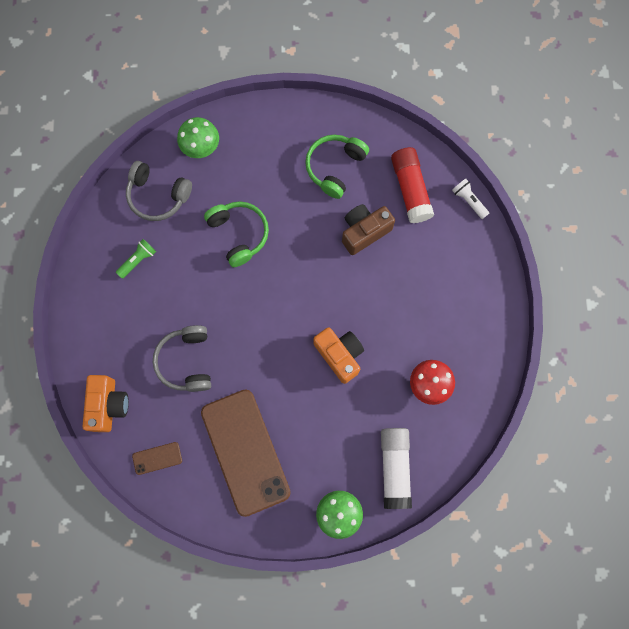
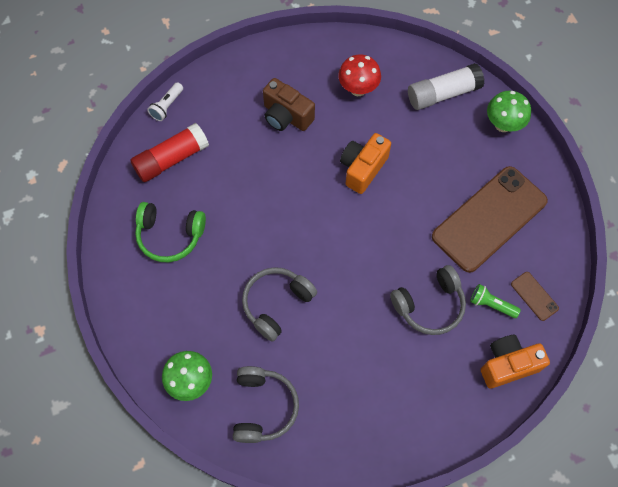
camera: 110 degrees left, 10 degrees down
green flashlight [116,239,156,279] -> green flashlight moved to [470,284,521,318]
green headphones [204,201,269,267] -> grey headphones [242,267,317,342]
brown camera [342,204,395,255] -> brown camera moved to [263,78,315,131]

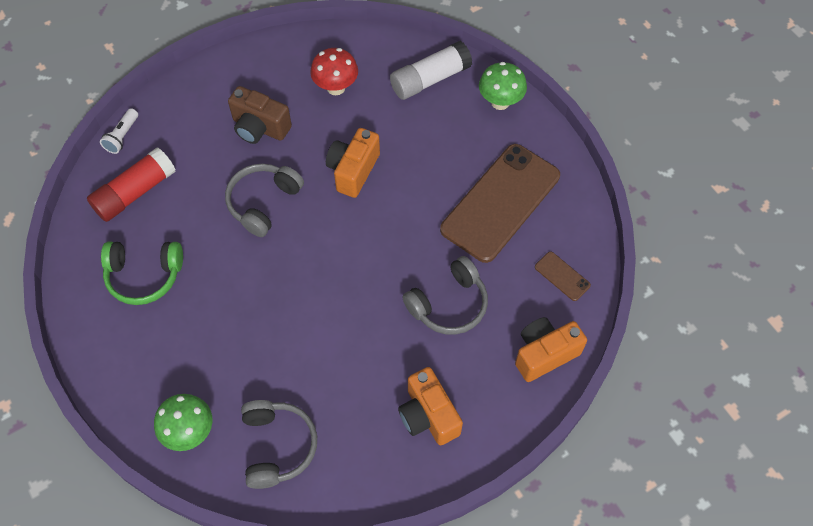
camera: 10 degrees left, 5 degrees down
grey headphones [242,267,317,342] -> grey headphones moved to [225,164,304,237]
green flashlight [470,284,521,318] -> none
none -> orange camera [398,367,463,445]

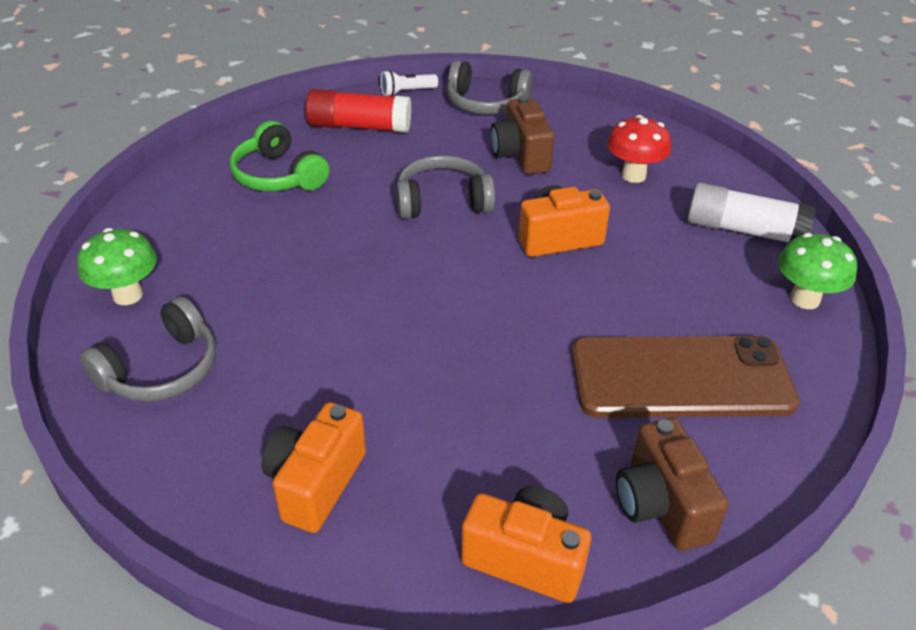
camera: 50 degrees right, 20 degrees down
grey headphones [403,256,488,335] -> grey headphones moved to [447,60,532,114]
brown phone [535,251,591,301] -> brown camera [616,418,729,551]

